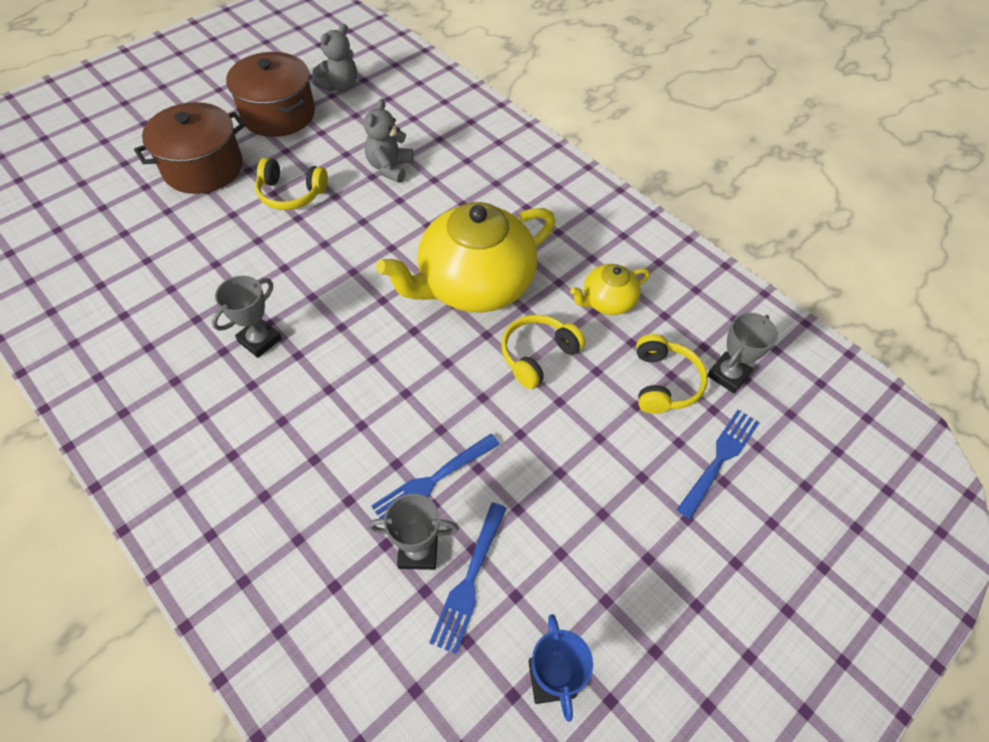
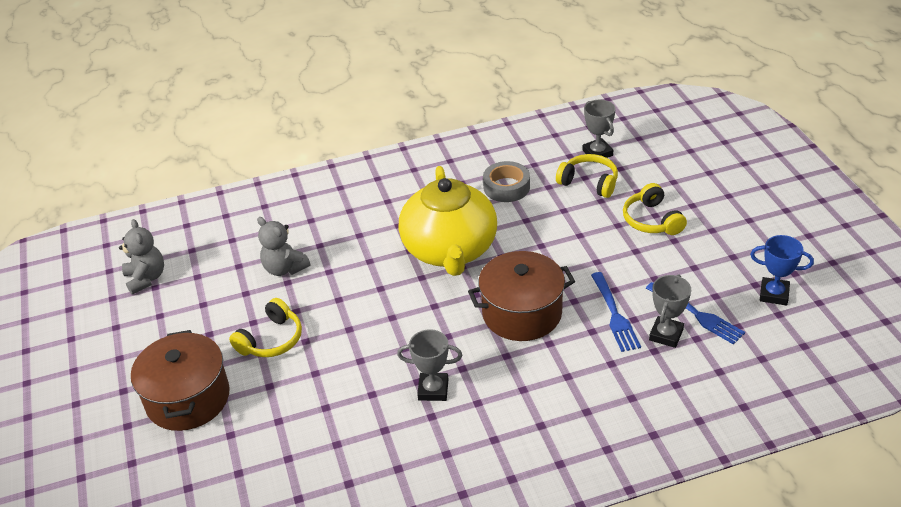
camera: 60 degrees left, 15 degrees down
grey trophy [212,276,282,358] -> grey trophy turned 60 degrees counterclockwise [397,329,462,401]
brown pot [226,52,315,137] -> brown pot moved to [468,251,575,341]
yellow headphones [501,315,586,389] -> yellow headphones moved to [623,183,687,235]
yellow teapot [570,264,650,315] -> grey tape [483,161,530,202]
blue fork [677,410,759,519] -> none

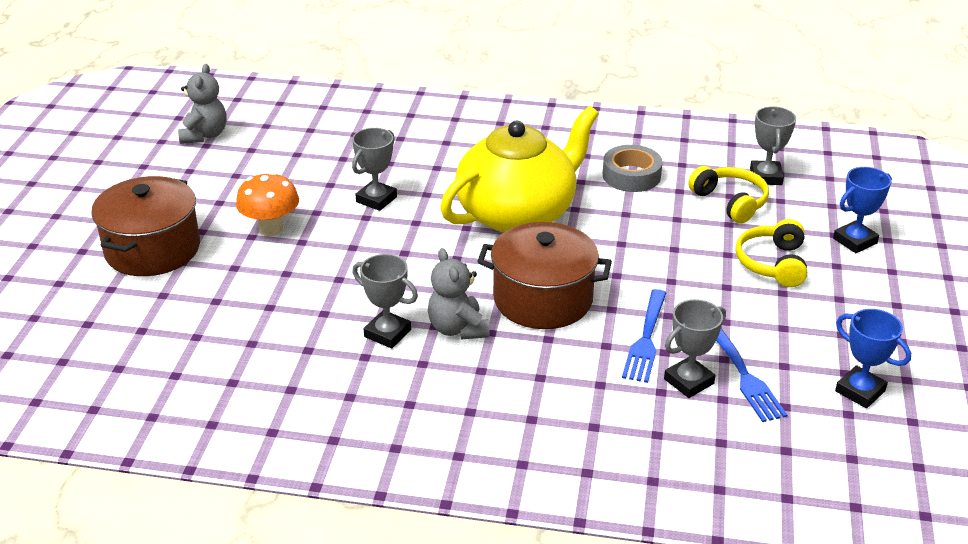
camera: 25 degrees right, 5 degrees down
yellow headphones [229,298,302,357] -> orange mushroom [236,172,299,236]
grey teddy bear [257,217,310,276] -> grey teddy bear moved to [428,248,490,340]
yellow teapot [399,166,497,276] -> yellow teapot turned 150 degrees counterclockwise [440,106,599,233]
none -> grey trophy [352,128,397,211]
none -> blue trophy [833,167,892,253]

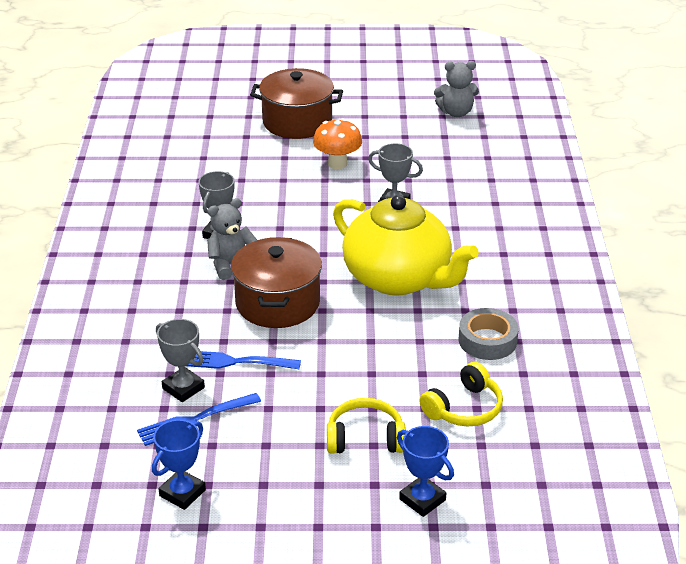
camera: 80 degrees right, 0 degrees up
grey trophy [750,106,796,185] -> none

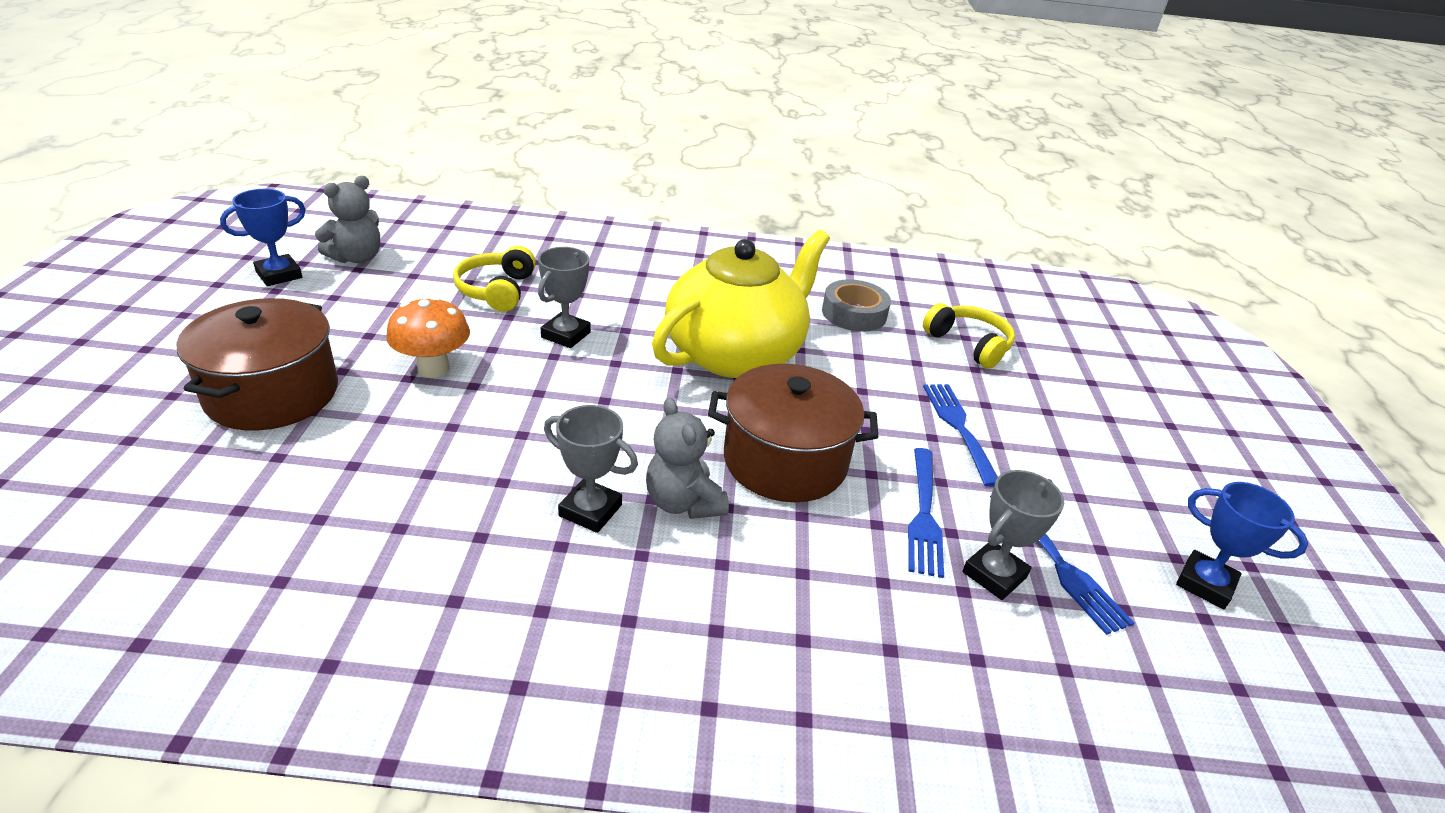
camera: 90 degrees left, 0 degrees up
yellow headphones [327,398,406,454] -> yellow headphones moved to [453,246,536,312]
blue trophy [397,426,454,517] -> blue trophy moved to [220,189,306,286]
grey teddy bear [434,61,479,117] -> grey teddy bear turned 45 degrees clockwise [315,176,380,263]
none -> blue fork [923,384,998,487]

